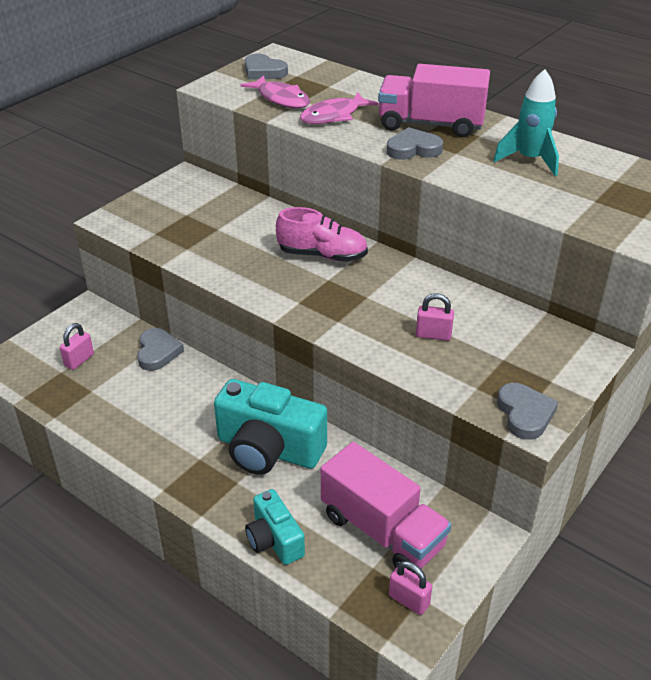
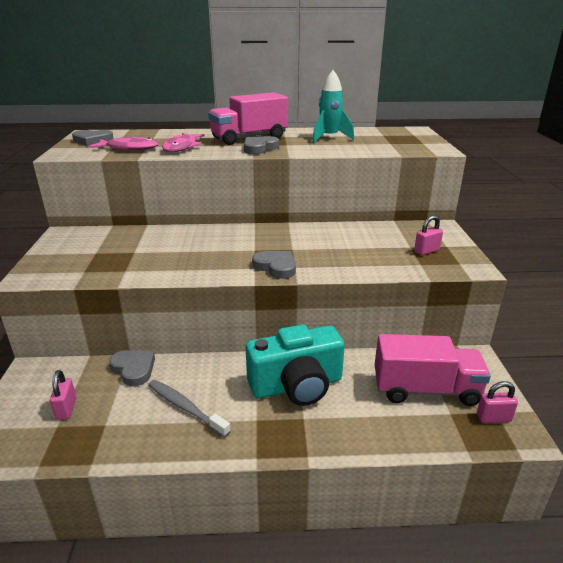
camera: 40 degrees left, 10 degrees down
turquoise camera [245,489,305,565] -> none
pink shoe [276,207,368,262] -> none
pink padlock [416,293,454,341] -> pink padlock moved to [414,215,443,255]
grey heart [497,383,558,440] -> grey heart moved to [252,251,296,279]
none -> grey toothbrush [148,380,231,438]

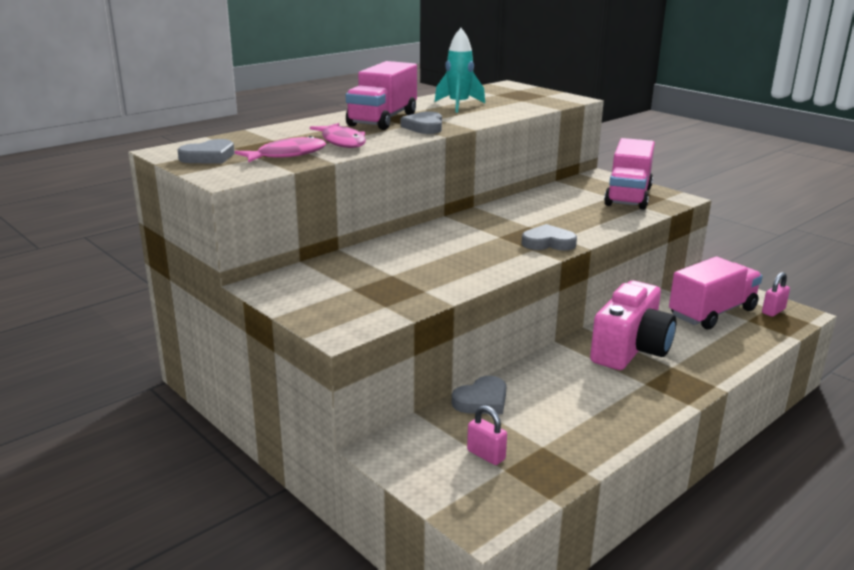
camera: 40 degrees left, 5 degrees down
grey heart [109,350,155,386] -> grey heart turned 135 degrees clockwise [452,376,506,414]
grey toothbrush [148,380,231,438] -> none
turquoise camera [246,324,345,406] -> pink camera [590,280,676,370]
pink padlock [414,215,443,255] -> pink truck [604,138,655,210]

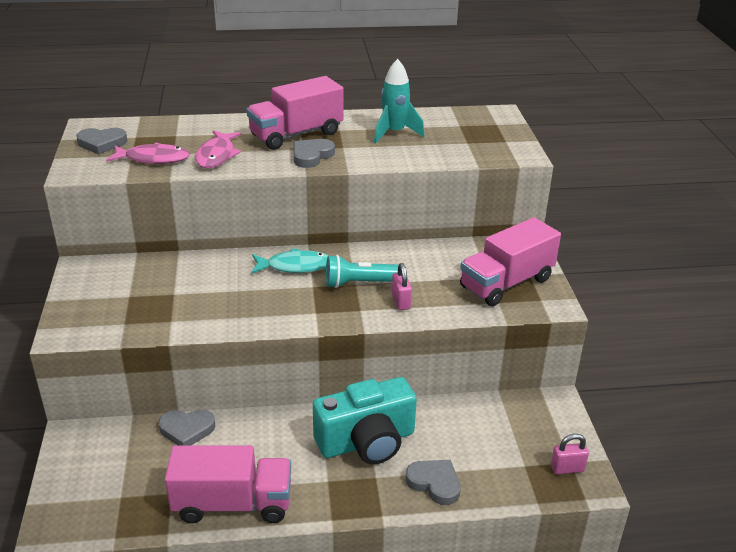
camera: 35 degrees right, 10 degrees up
pink padlock [467,405,507,465] -> pink padlock moved to [392,263,412,310]
grey heart [522,224,577,251] -> grey heart moved to [406,460,461,505]
pink camera [590,280,676,370] -> turquoise camera [313,377,417,464]
pink truck [669,257,763,329] -> pink truck moved to [165,446,291,523]
none -> turquoise fish [251,248,329,274]
none -> turquoise flashlight [326,255,399,288]

